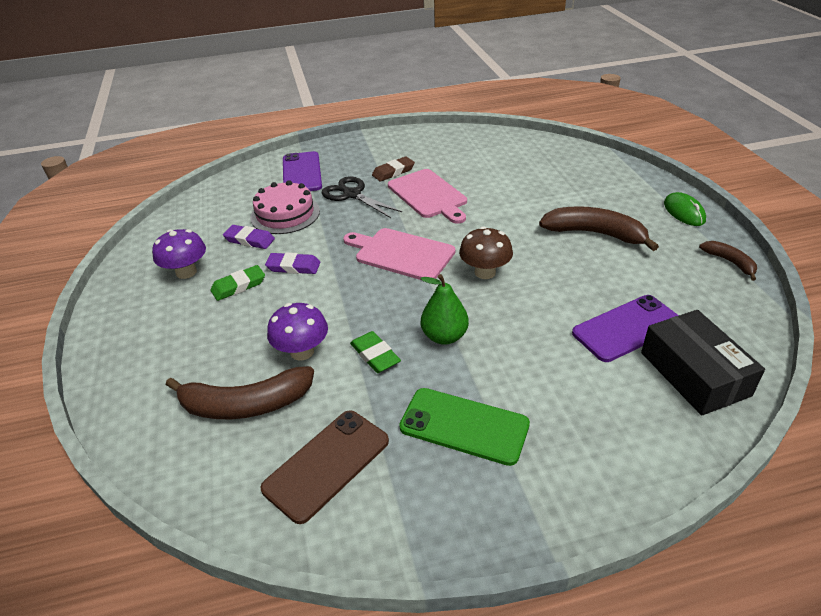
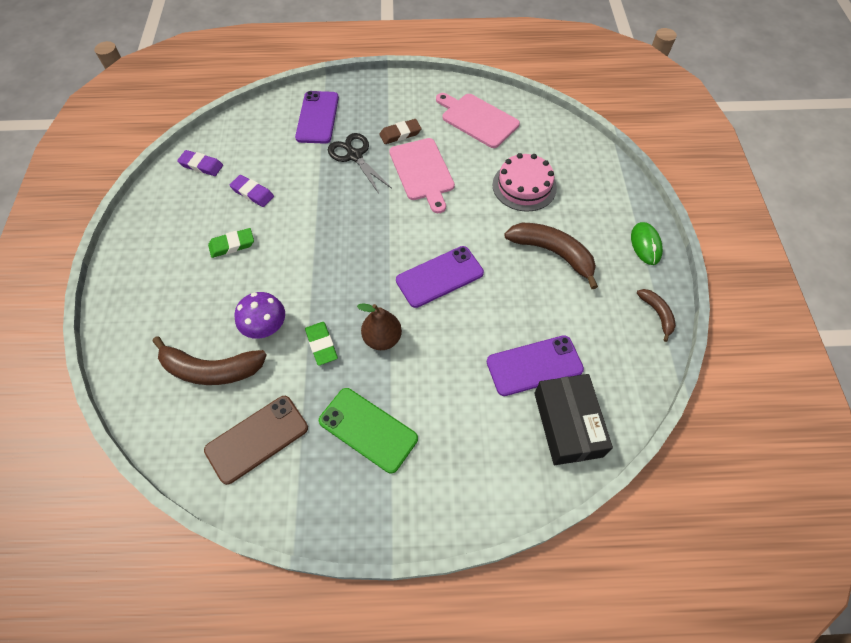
camera: 10 degrees right, 20 degrees up
purple mushroom [152,229,206,279] -> none
pink cake [250,180,320,234] -> pink cake moved to [492,153,557,212]
purple eraser [265,252,320,274] -> purple eraser moved to [177,150,223,176]
pink cutting board [343,228,456,280] -> pink cutting board moved to [436,93,520,148]
green pear [421,274,469,345] -> brown pear [357,303,402,350]
brown mushroom [459,226,513,279] -> purple phone [396,246,484,308]

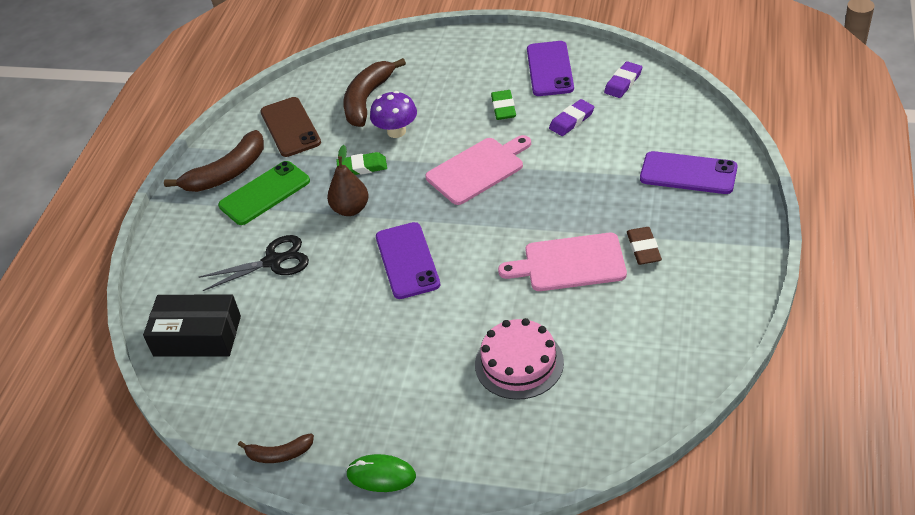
camera: 110 degrees right, 15 degrees down
black scissors [328,133,392,194] -> black scissors moved to [199,235,309,291]
pink cutting board [436,93,520,148] -> pink cutting board moved to [425,135,531,205]
purple phone [487,335,584,396] -> purple phone moved to [527,41,574,96]
brown banana [504,223,598,289] -> brown banana moved to [164,130,264,192]

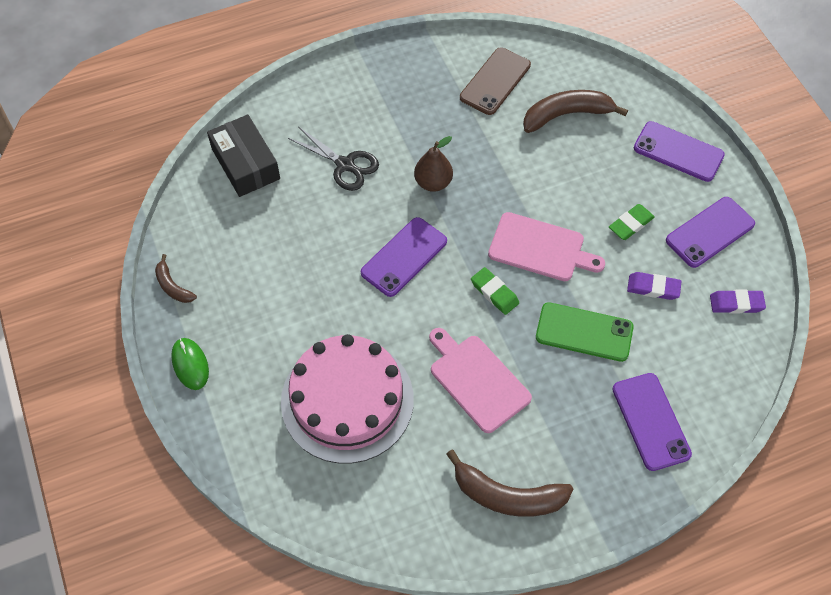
camera: 50 degrees right, 15 degrees up
brown banana [164,130,264,192] -> brown banana moved to [446,450,573,517]
green phone [218,161,310,225] -> green phone moved to [536,302,634,362]
green eraser [336,152,387,175] -> green eraser moved to [471,267,519,315]
purple mushroom [370,91,417,138] -> none
pink cake [475,318,564,400] -> pink cake [281,334,414,464], size x1.63
brown eraser [627,227,662,265] -> none
none -> purple phone [634,121,725,182]

